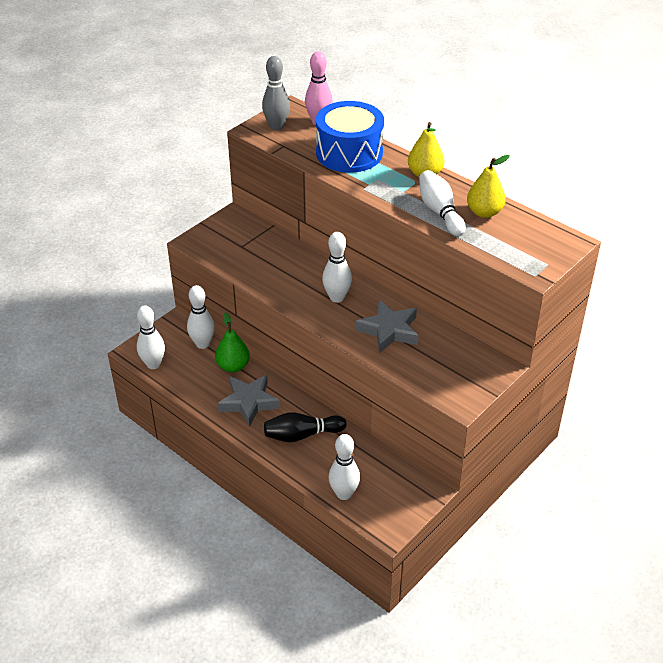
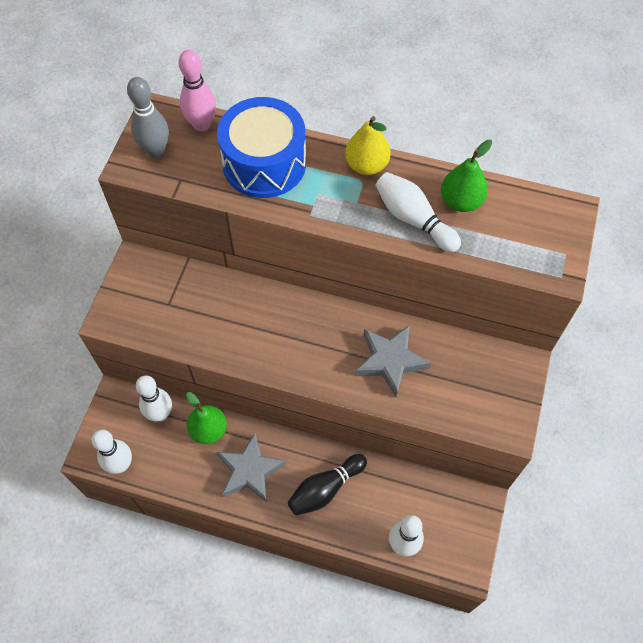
camera: 25 degrees left, 20 degrees up
white bowling pin [322,232,352,303] -> none
yellow pear [467,155,510,218] -> green pear [441,140,492,212]

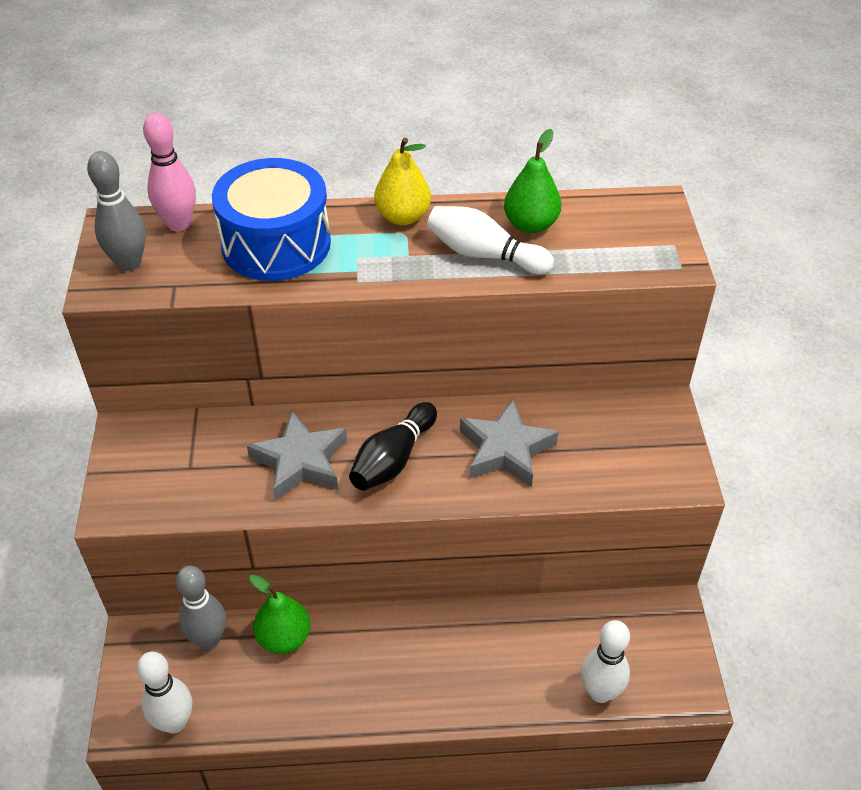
camera: 20 degrees left, 15 degrees down
white bowling pin [136,375,172,421] -> grey bowling pin [176,566,226,649]
grey star [217,433,286,503] -> grey star moved to [247,411,347,501]
black bowling pin [288,454,367,516] -> black bowling pin moved to [349,402,437,491]

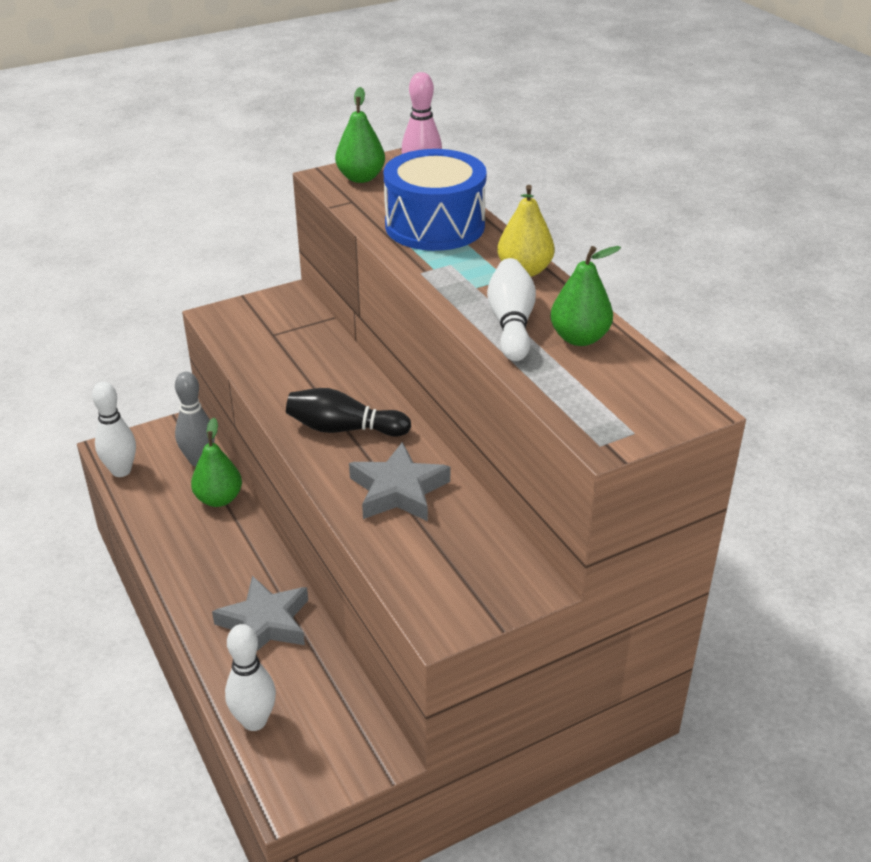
camera: 65 degrees right, 10 degrees down
grey bowling pin [87,151,146,271] -> green pear [335,87,385,183]
grey star [247,411,347,501] -> grey star moved to [212,575,308,651]

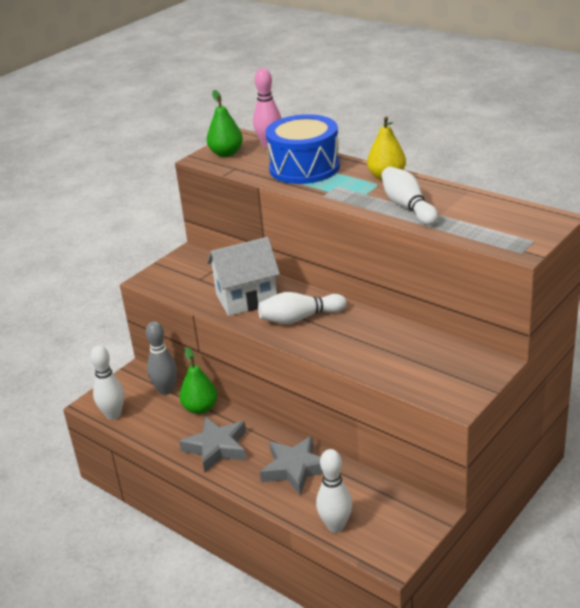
camera: 20 degrees left, 5 degrees down
black bowling pin [286,388,411,437] -> white bowling pin [258,292,347,324]
grey star [349,442,450,521] -> grey star moved to [179,417,246,472]
green pear [550,246,621,346] -> none
none -> white house [207,237,280,316]

